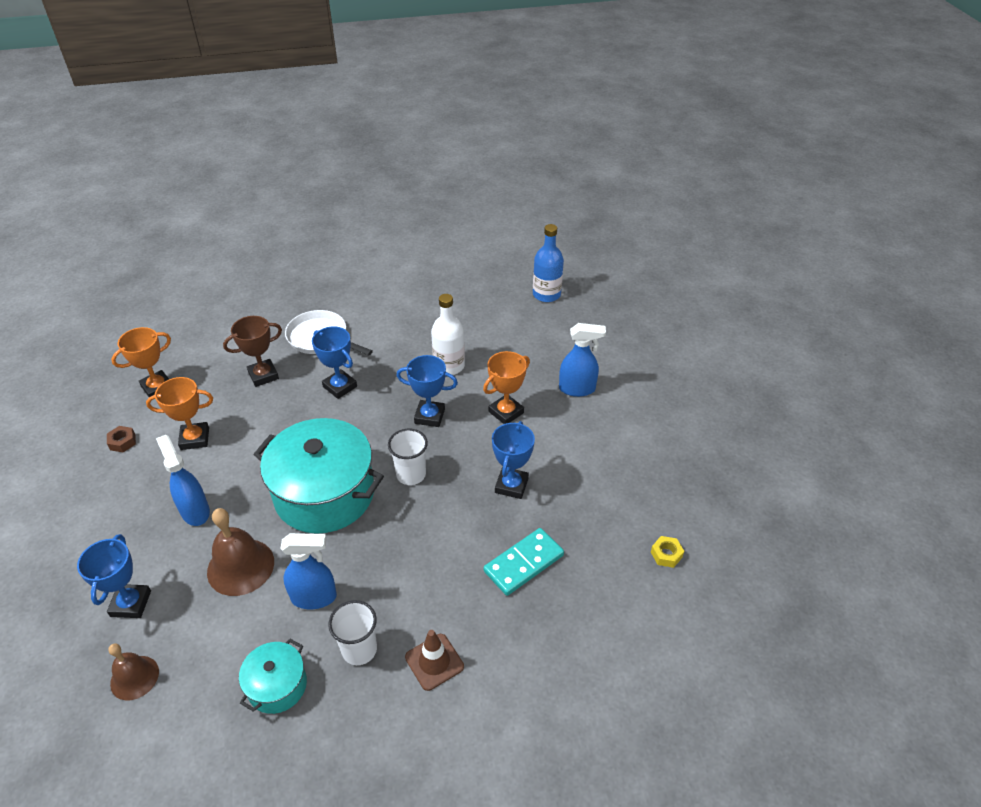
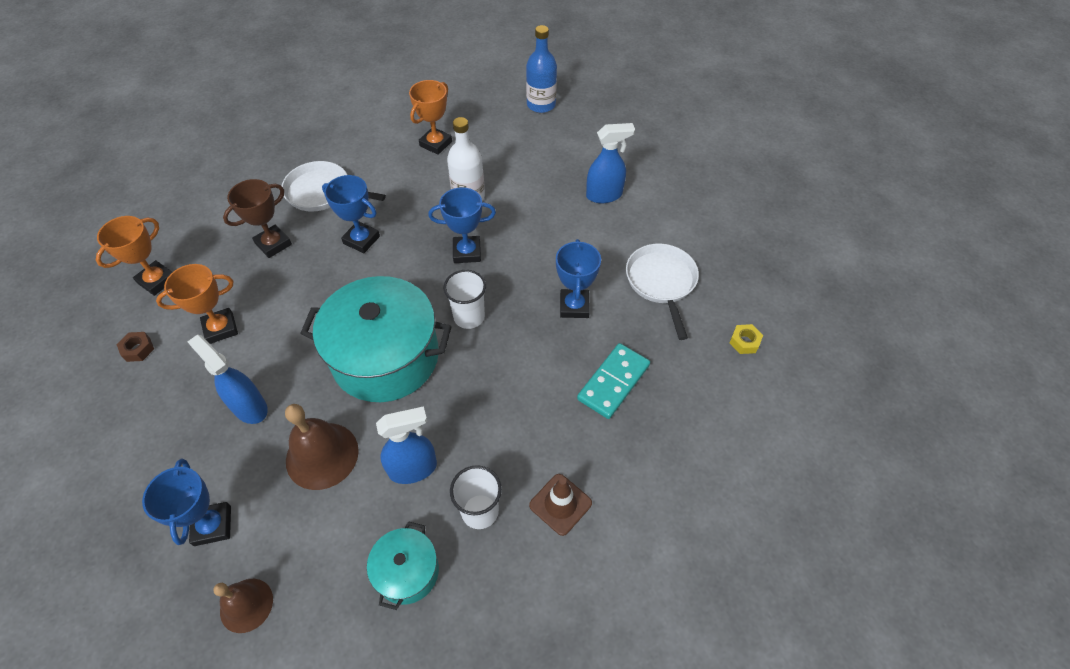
camera: 15 degrees left, 10 degrees up
orange trophy [483,351,530,424] -> orange trophy moved to [409,80,452,155]
none -> white pan [626,243,699,340]

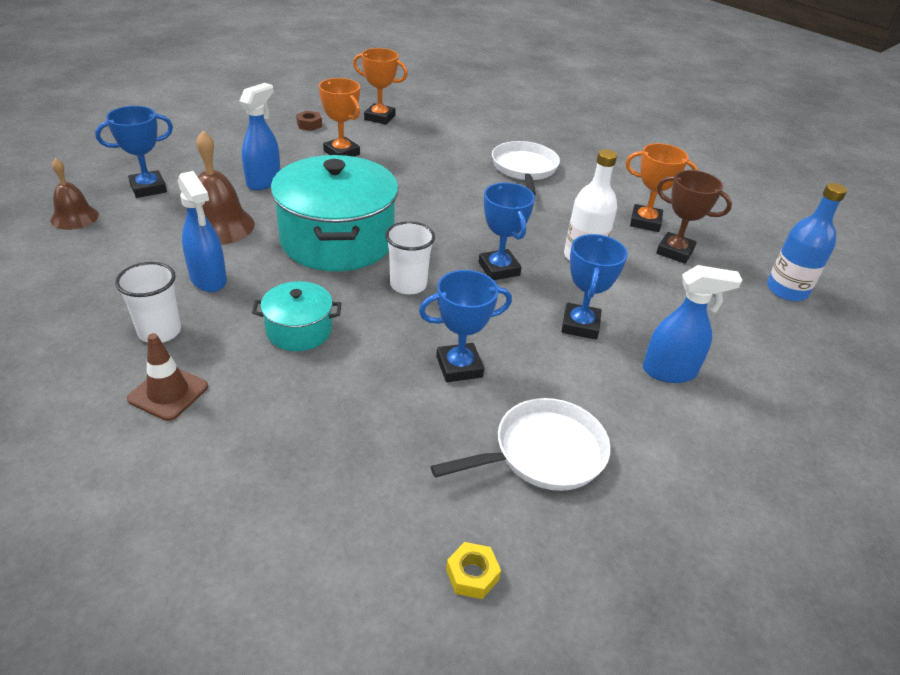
camera: 70 degrees right, 15 degrees down
brown trophy [223,179,292,258] -> brown trophy moved to [656,170,732,264]
blue trophy [322,175,380,253] -> blue trophy moved to [561,234,628,339]
turquoise pot [367,521,439,610] -> turquoise pot moved to [252,281,341,351]
turquoise domino [577,343,650,419] -> none
blue spray bottle [586,123,635,203] -> blue spray bottle turned 60 degrees counterclockwise [643,265,742,383]

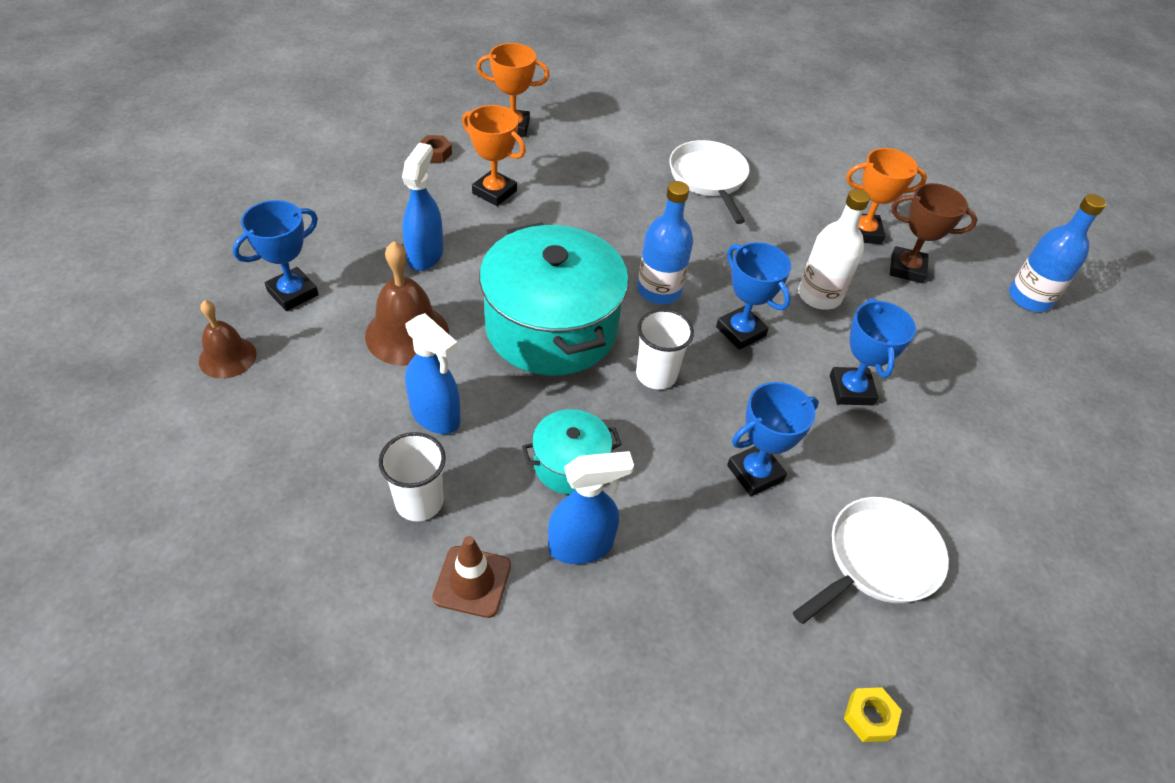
camera: 15 degrees left, 10 degrees up
blue spray bottle [643,265,742,383] -> blue spray bottle moved to [548,451,634,564]
none -> blue bottle [637,181,693,304]

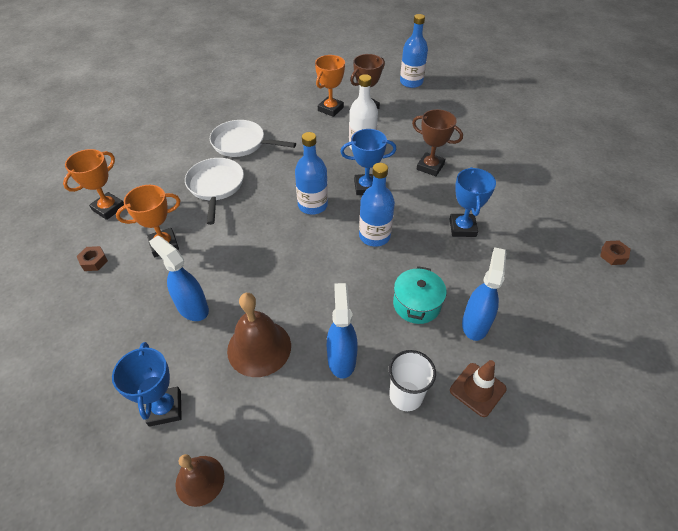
camera: 55 degrees left, 0 degrees up
blue spray bottle [405,313,460,434] -> blue spray bottle turned 75 degrees counterclockwise [327,283,358,379]
turquoise pot [479,223,629,376] -> none
white cup [636,309,694,389] -> blue bottle [359,163,395,247]
white pan [793,497,949,624] -> white pan moved to [185,158,244,225]
blue trophy [830,298,916,405] -> brown trophy [412,109,463,176]
yellow nut [844,687,902,742] -> brown nut [600,240,631,265]

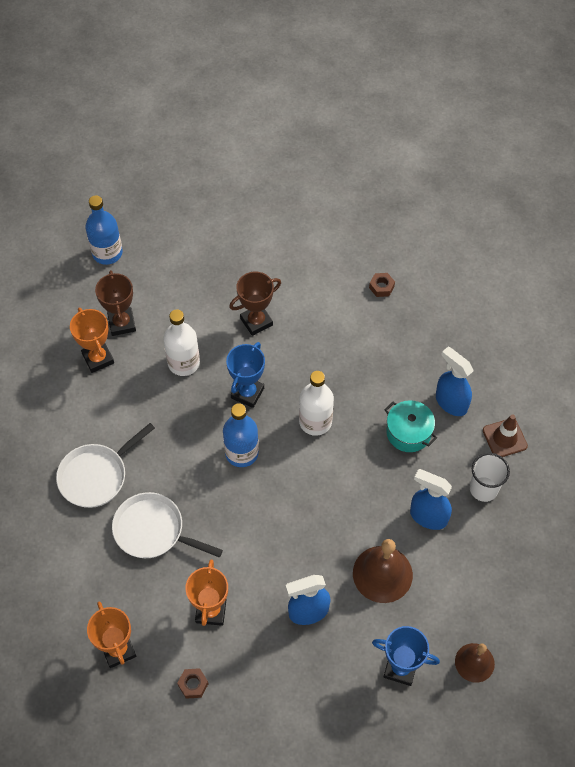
camera: 60 degrees left, 10 degrees up
blue bottle [359,163,395,247] -> white bottle [299,371,334,436]
blue trophy [449,167,496,237] -> none
brown nut [600,240,631,265] -> brown nut moved to [369,273,395,297]

